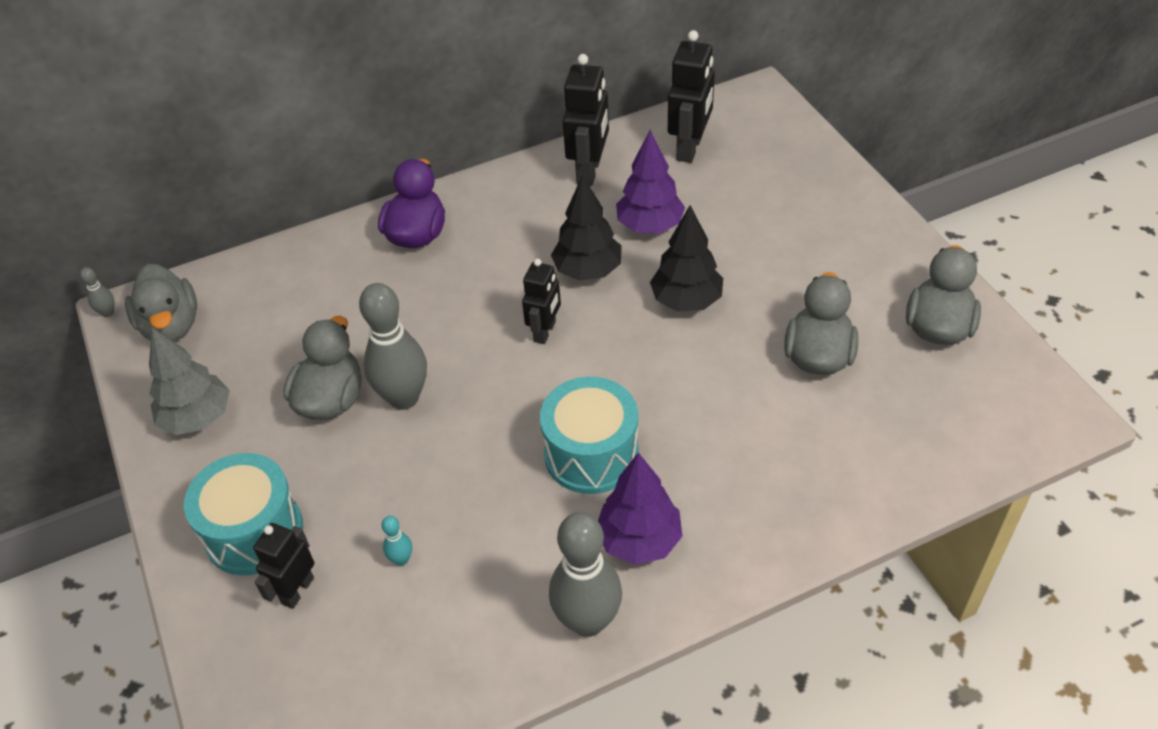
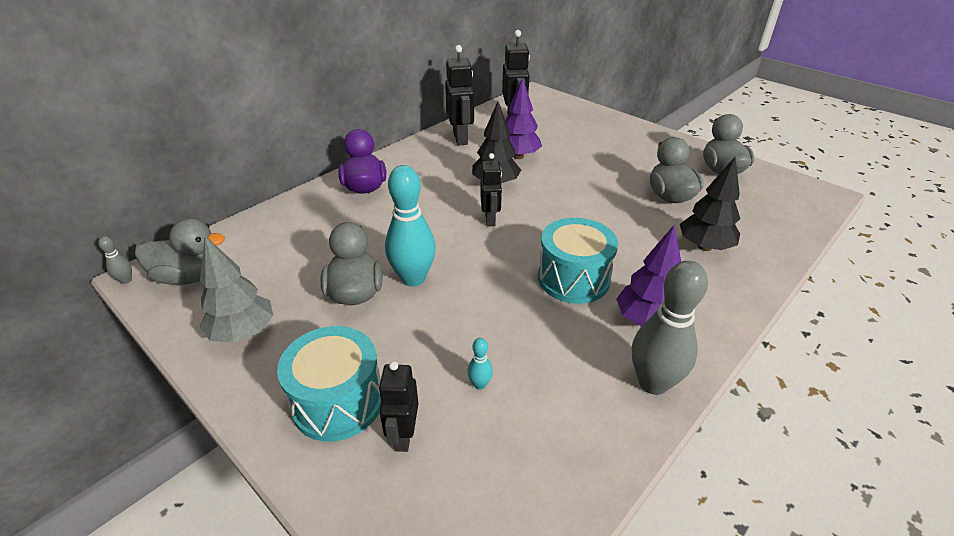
camera: 25 degrees left, 10 degrees down
grey duck [125,264,197,342] -> grey duck turned 45 degrees counterclockwise [135,218,225,285]
grey bowling pin [359,283,427,410] -> turquoise bowling pin [385,165,436,286]
black tree [650,205,723,312] -> black tree moved to [680,157,740,251]

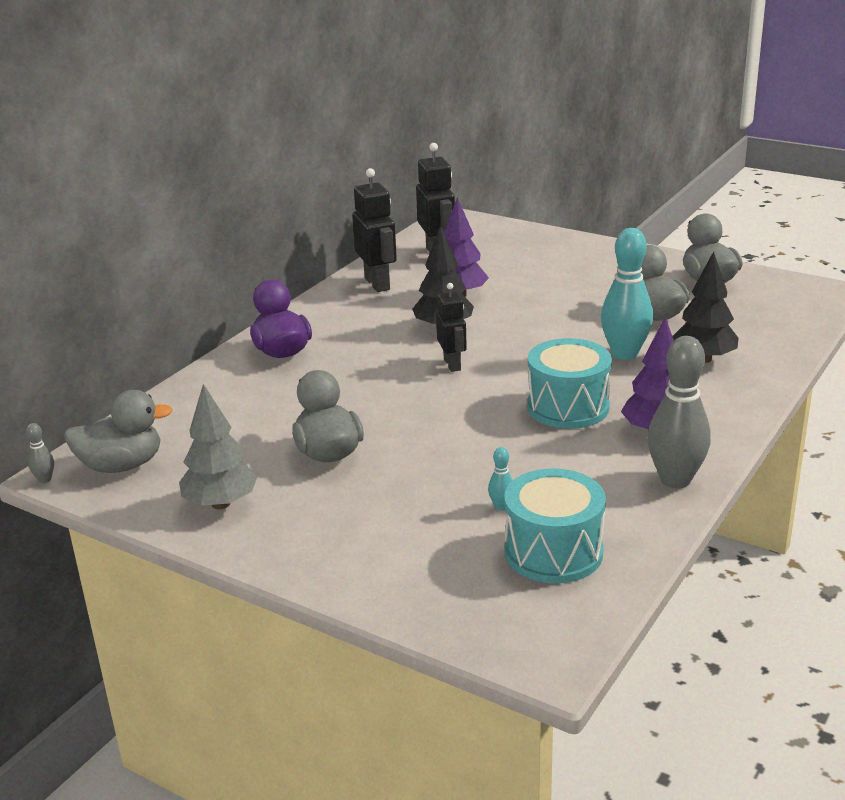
camera: 10 degrees left, 10 degrees down
turquoise drum [277,326,382,442] -> turquoise drum moved to [504,468,606,583]
black robot [379,361,419,452] -> none
turquoise bowling pin [385,165,436,286] -> turquoise bowling pin moved to [601,228,653,360]

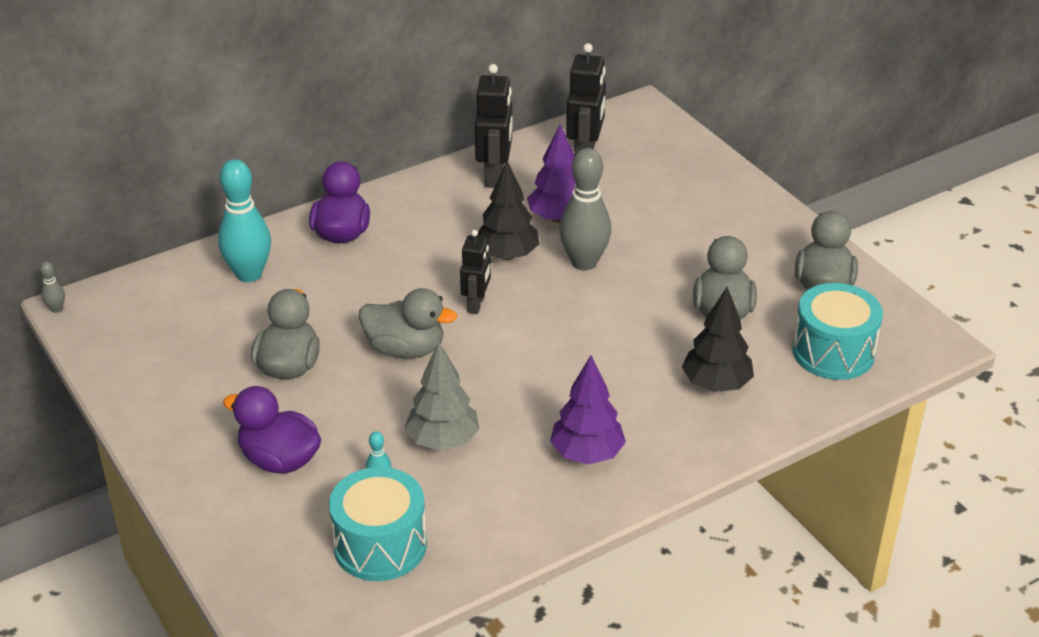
camera: 25 degrees right, 10 degrees up
grey duck [64,390,173,473] -> grey duck moved to [359,288,457,359]
grey tree [179,384,258,509] -> grey tree moved to [404,342,480,451]
turquoise drum [528,338,612,429] -> turquoise drum moved to [793,283,883,380]
turquoise bowling pin [601,228,653,360] -> turquoise bowling pin moved to [218,159,271,282]
grey bowling pin [648,336,711,488] -> grey bowling pin moved to [559,148,611,270]
none -> purple duck [223,386,321,474]

